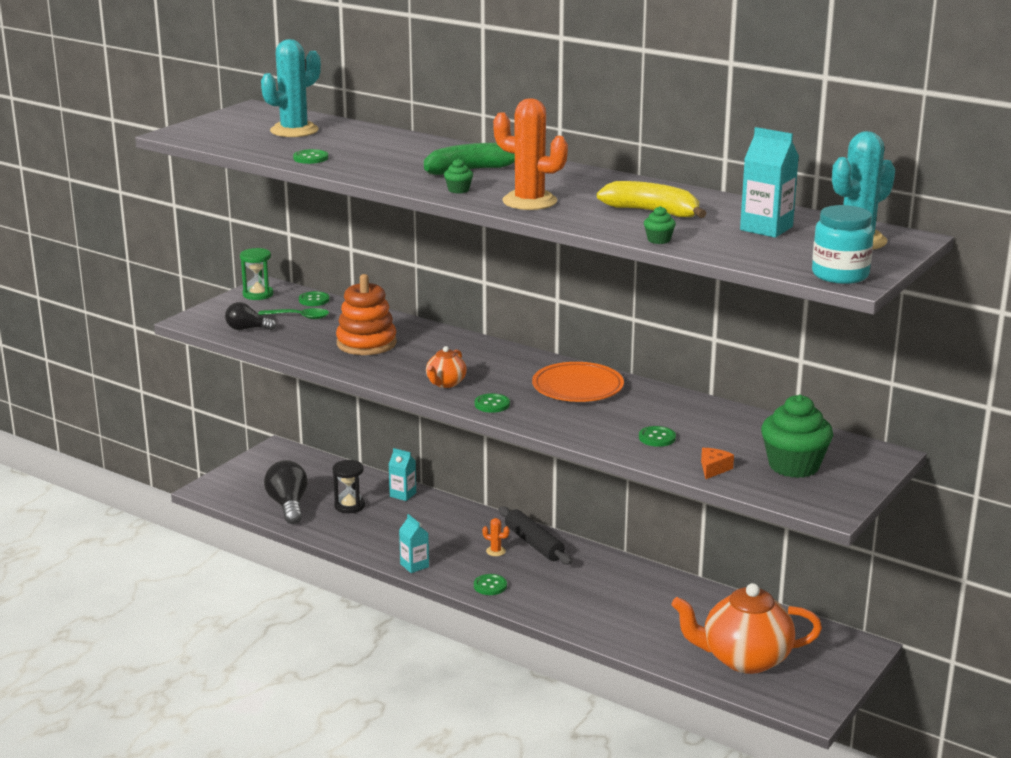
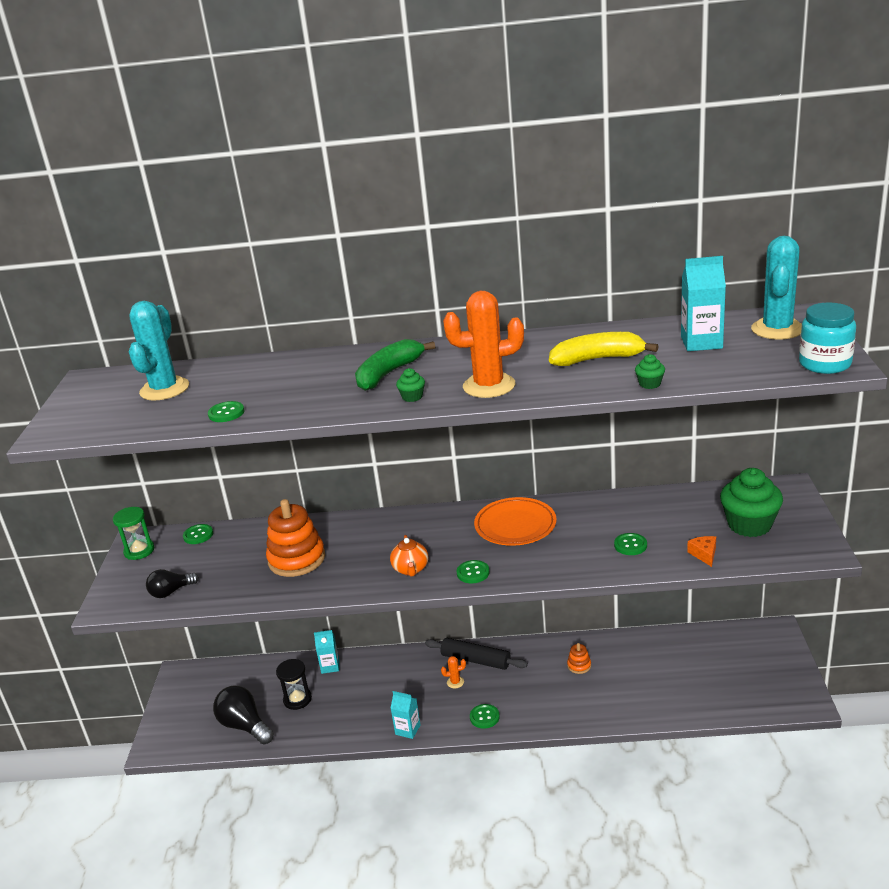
camera: 30 degrees left, 5 degrees up
green spoon [258,308,329,319] -> none
orange teapot [671,583,822,674] -> none
none -> orange stacking toy [567,643,591,674]

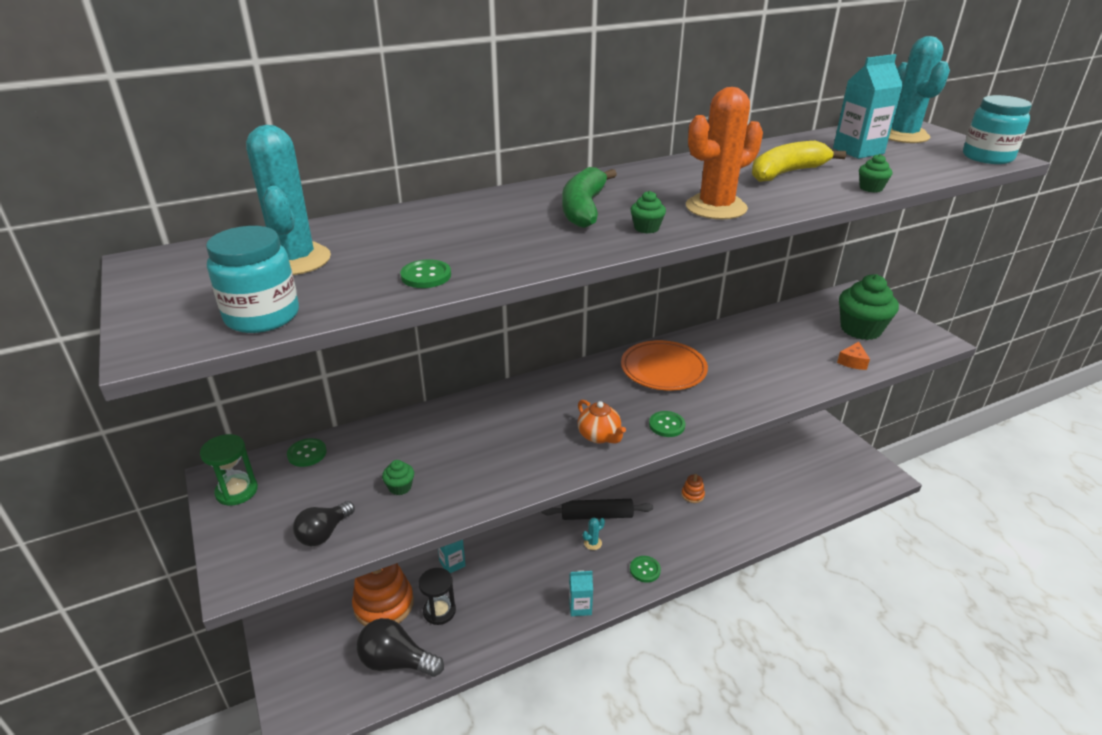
camera: 30 degrees left, 5 degrees up
orange stacking toy [266,499,325,577] -> orange stacking toy moved to [352,563,414,626]
orange cactus [441,656,466,689] -> turquoise cactus [583,517,605,550]
green button [614,533,647,555] -> none
orange cheese [687,536,716,567] -> orange cheese turned 120 degrees counterclockwise [837,342,870,370]
none -> turquoise jar [206,226,299,333]
none -> green cupcake [382,460,414,495]

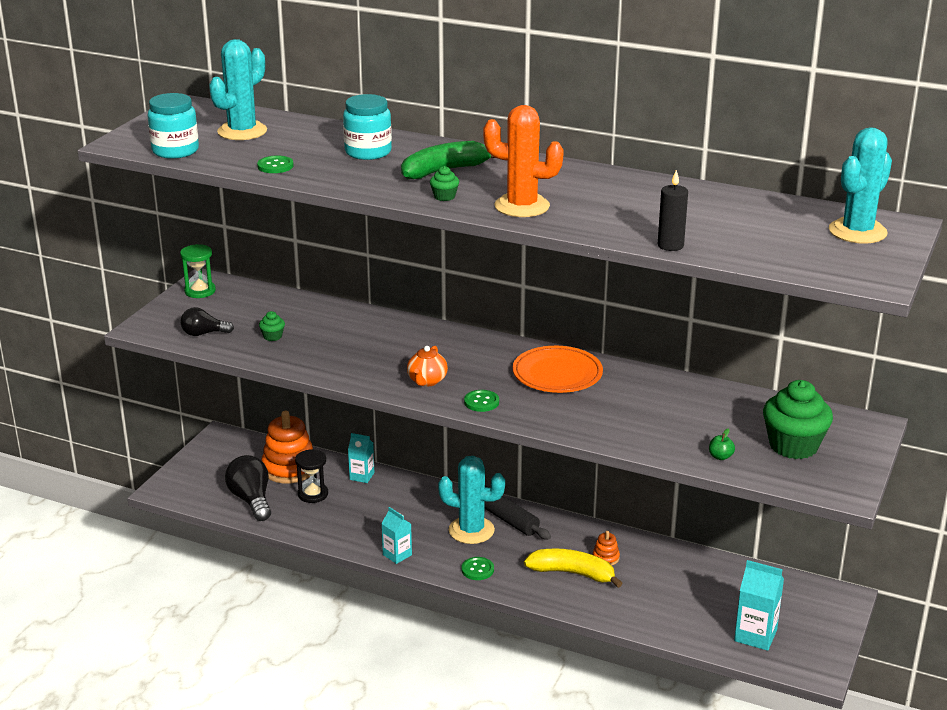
camera: 50 degrees right, 5 degrees down
green button [287,438,327,467] -> none
turquoise cactus [583,517,605,550] -> turquoise cactus [438,456,505,544], size x2.38
yellow banana [752,141,846,182] -> yellow banana moved to [524,549,623,588]
turquoise carton [833,54,903,159] -> turquoise carton moved to [734,560,784,651]
orange cheese [837,342,870,370] -> green apple [709,428,735,460]
green cupcake [859,154,892,193] -> black candle [658,170,688,251]
turquoise jar [963,95,1032,164] -> turquoise jar moved to [343,94,392,160]

